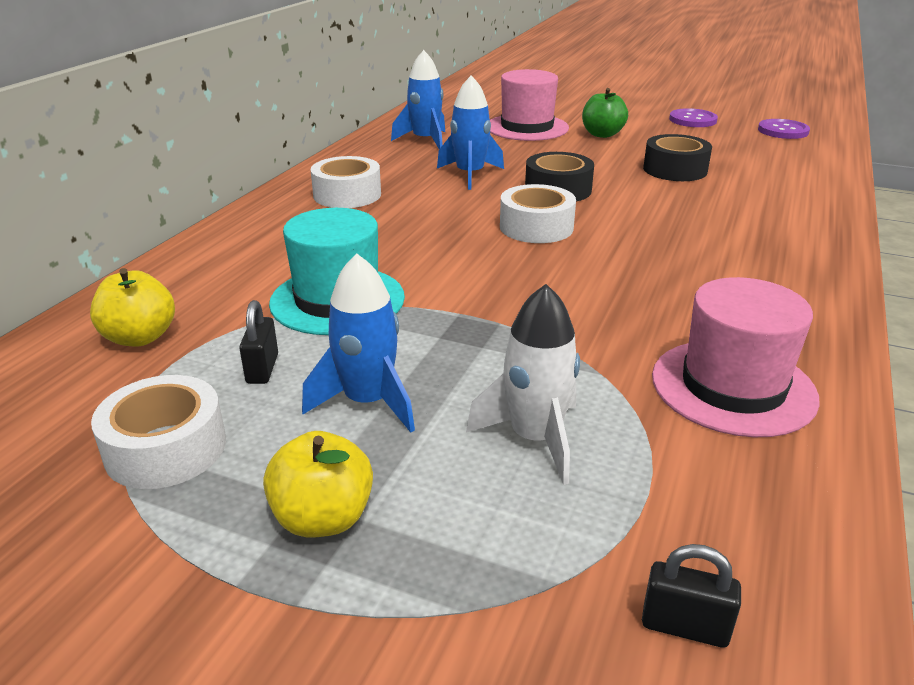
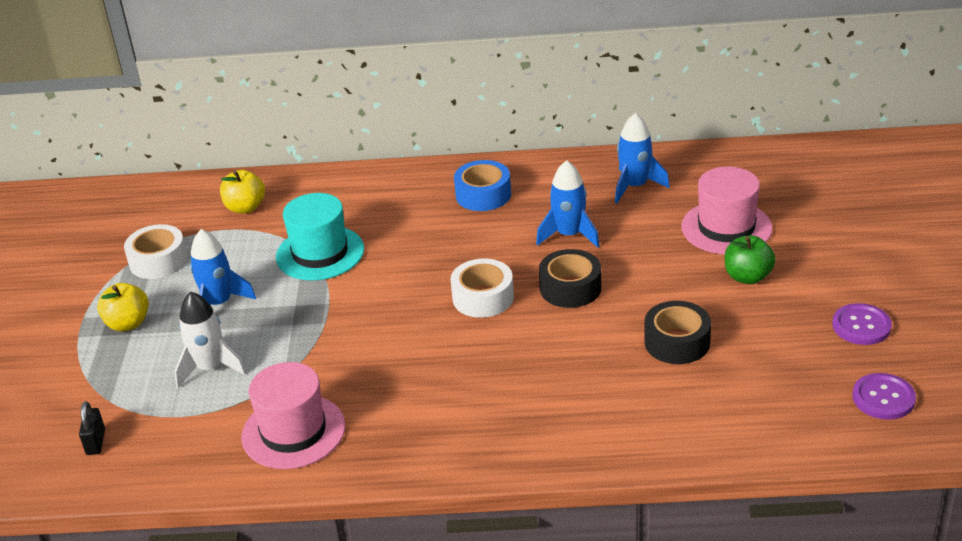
camera: 70 degrees right, 5 degrees up
black padlock [239,300,278,384] -> none
white tape [310,156,381,208] -> blue tape [454,160,511,211]

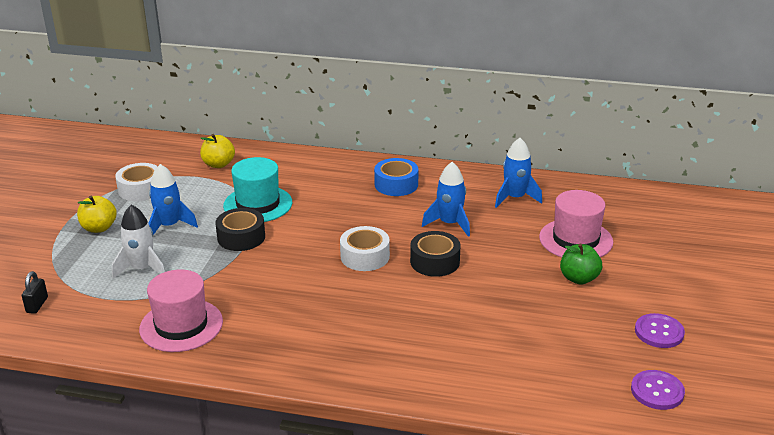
camera: 10 degrees right, 5 degrees down
black tape [644,301,711,364] -> black tape moved to [215,208,265,251]

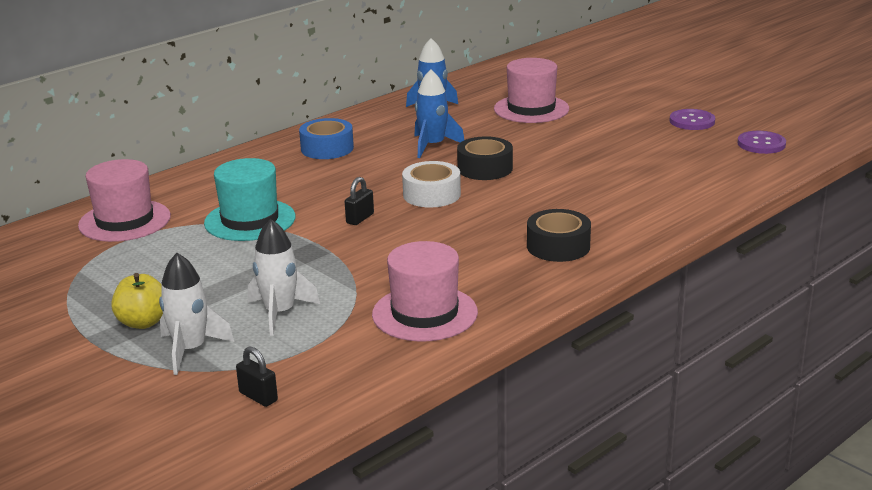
camera: 55 degrees left, 5 degrees down
white tape [115,163,158,201] -> none
blue rocket [148,164,198,235] -> none
yellow apple [200,134,235,168] -> pink hat [78,159,171,242]
black tape [215,208,265,251] -> black tape moved to [527,209,591,262]
green apple [560,244,602,285] -> none
none -> white rocket [159,253,234,375]
none -> black padlock [345,177,374,225]

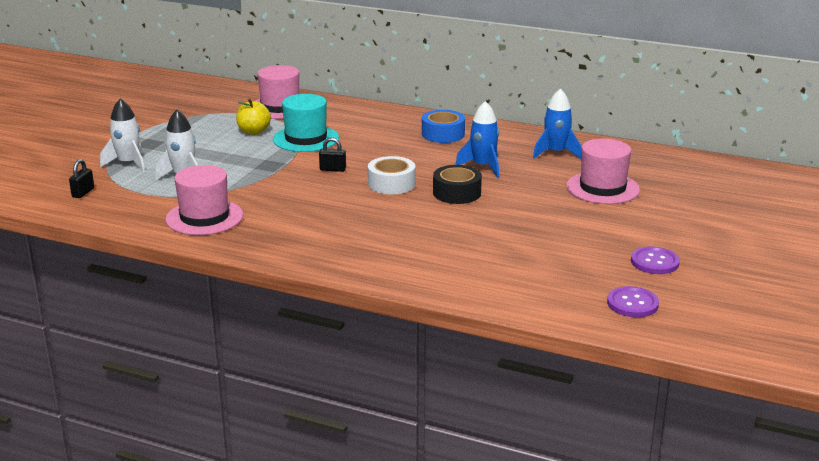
camera: 65 degrees right, 0 degrees up
yellow apple [111,273,163,329] -> yellow apple moved to [236,99,271,135]
black tape [527,209,591,262] -> none

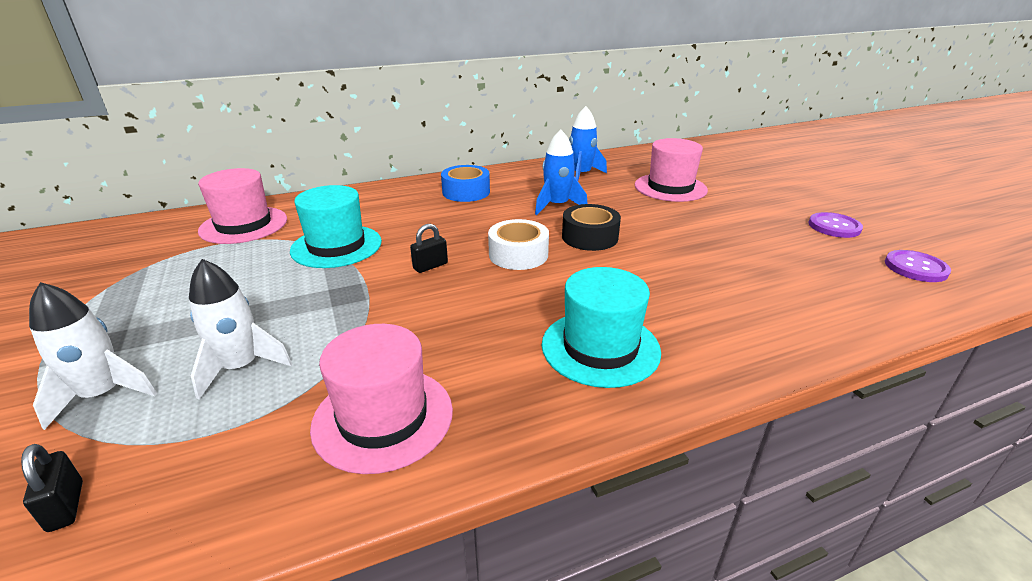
camera: 45 degrees left, 5 degrees up
yellow apple [236,99,271,135] -> none
none -> turquoise hat [542,267,661,388]

